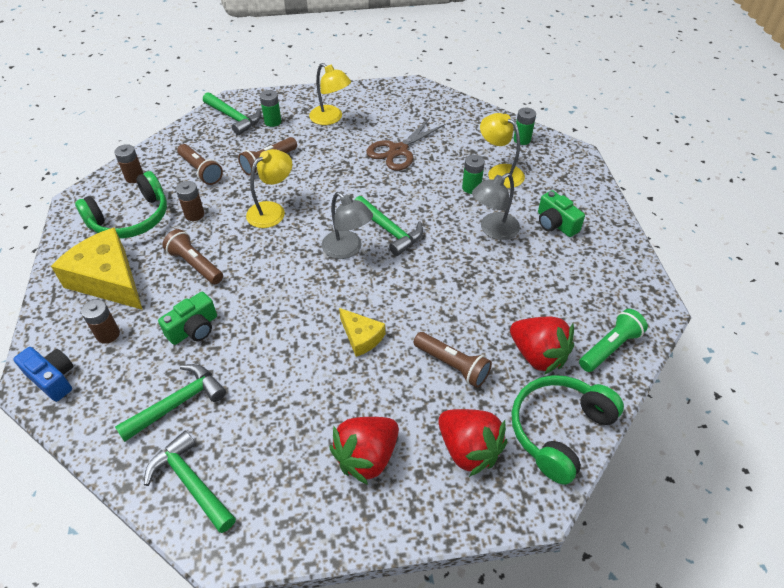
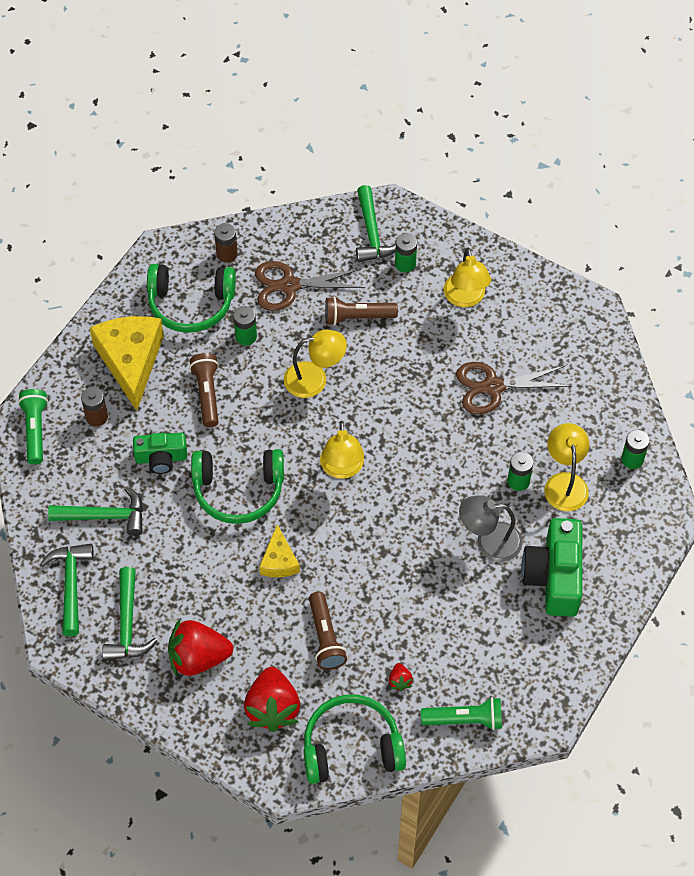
camera: 40 degrees right, 10 degrees up
blue camera [13,347,74,402] -> green flashlight [18,389,48,464]
brown battery [176,181,204,221] -> green battery [233,306,257,345]
brown flashlight [177,144,223,185] -> brown scissors [255,261,365,311]
grey lamp [322,192,373,259] -> yellow lamp [320,421,364,479]
green hammer [355,196,423,256] -> green hammer moved to [102,567,157,661]
red strawberry [510,317,574,375] -> red strawberry [389,663,413,691], size x0.44
green camera [538,190,585,237] -> green camera [521,518,582,617], size x1.65
none -> green headphones [191,449,284,524]

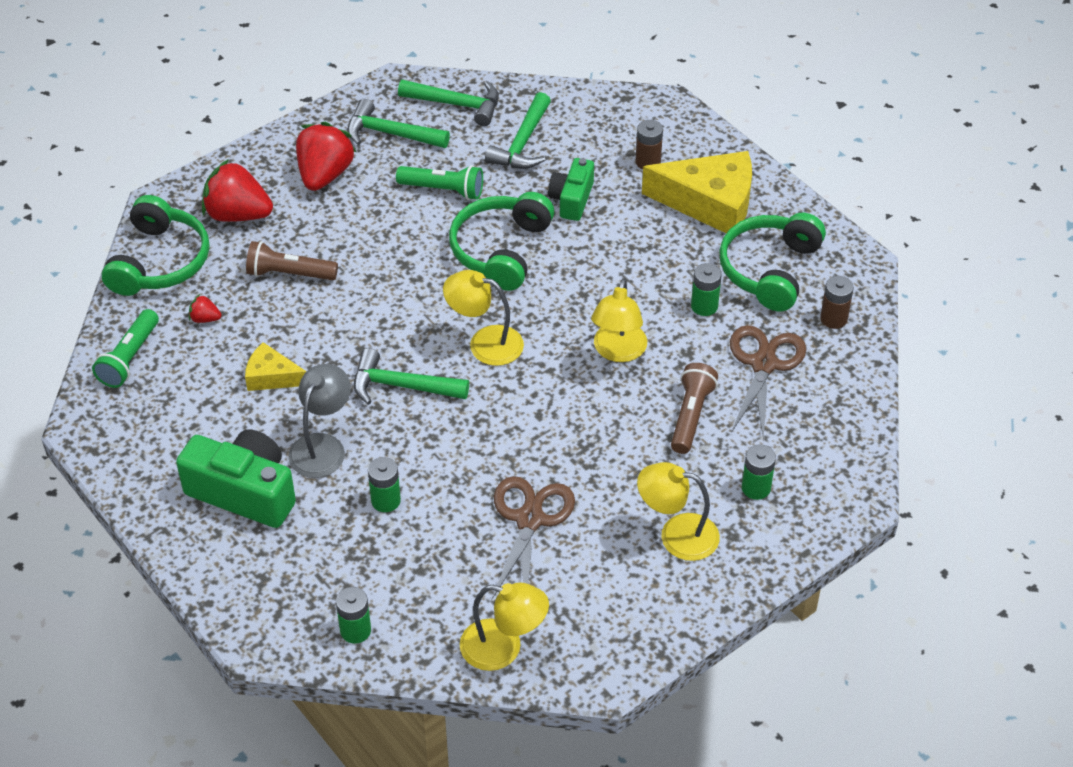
camera: 110 degrees right, 10 degrees down
green flashlight [18,389,48,464] -> green flashlight moved to [396,165,483,200]
brown flashlight [189,353,219,427] -> none
yellow cheese [259,524,300,577] -> yellow cheese moved to [245,342,307,391]
green hammer [356,185,396,262] -> green hammer moved to [354,348,469,405]
yellow lamp [544,423,589,511] -> yellow lamp moved to [460,583,549,671]

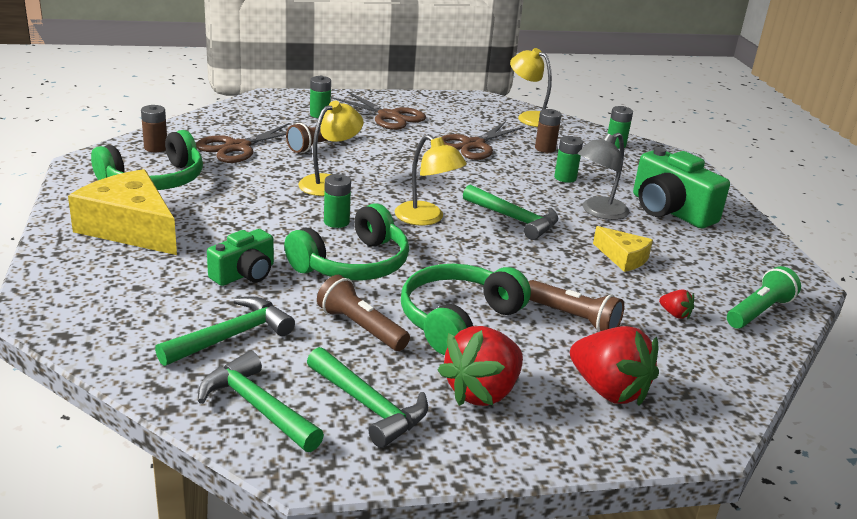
camera: 155 degrees left, 20 degrees down
green headphones [102,195,210,296] -> green headphones moved to [401,264,531,355]
green flashlight [396,165,483,200] -> brown flashlight [317,275,410,351]
brown battery [636,120,663,169] -> brown battery moved to [535,109,562,153]
yellow lamp [637,462,720,561] -> brown scissors [331,91,426,130]
green battery [691,263,722,316] -> green battery moved to [324,174,351,228]

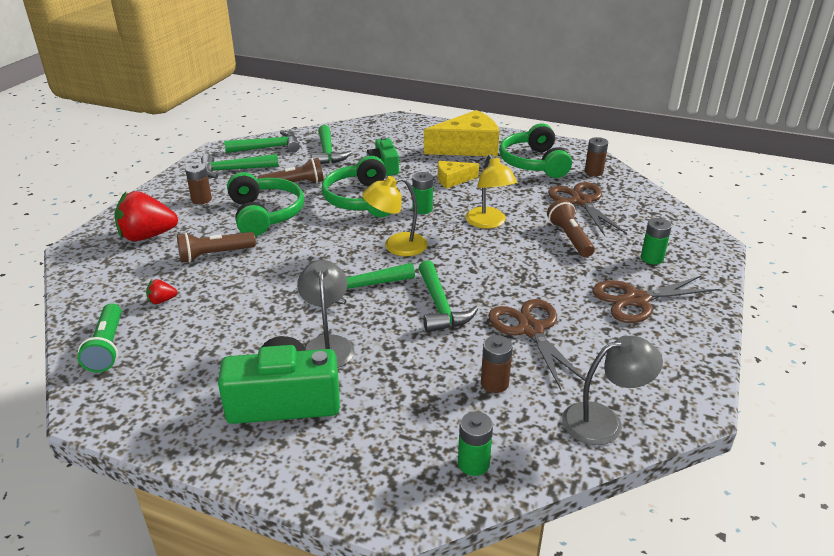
camera: 125 degrees right, 5 degrees up
red strawberry [438,326,523,406] -> brown battery [185,163,212,204]
yellow lamp [510,48,552,127] -> grey lamp [562,336,663,445]
green battery [554,136,583,183] -> none
yellow cheese [593,226,653,272] -> yellow cheese moved to [438,161,479,189]
none -> green hammer [419,260,478,332]

